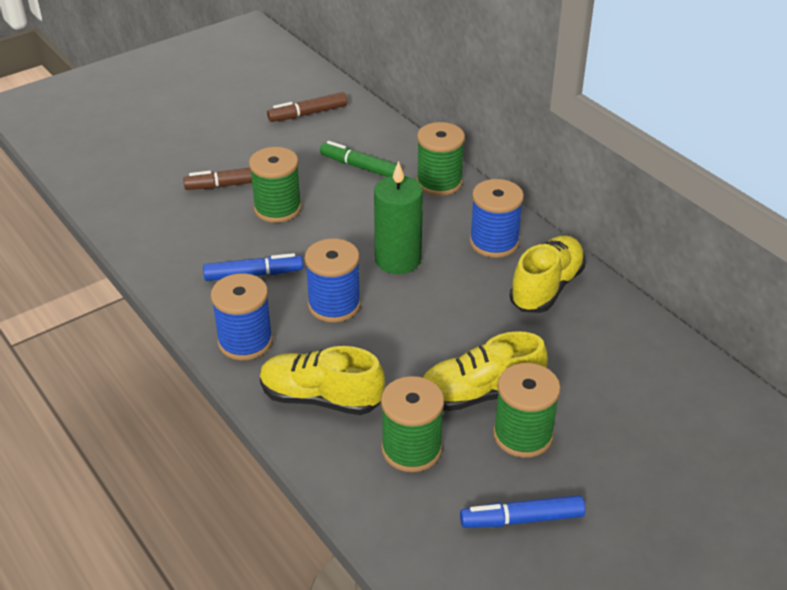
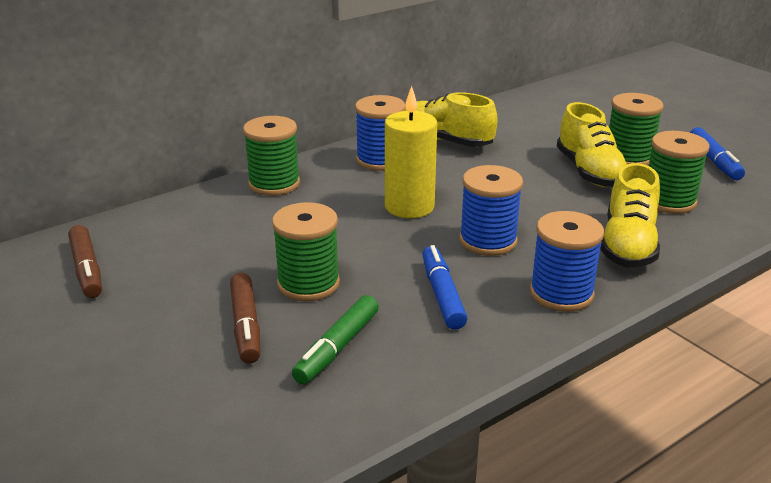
camera: 90 degrees left, 10 degrees down
green marker [320,141,397,177] -> green marker moved to [292,295,379,384]
green candle [374,161,423,274] -> yellow candle [385,86,437,218]

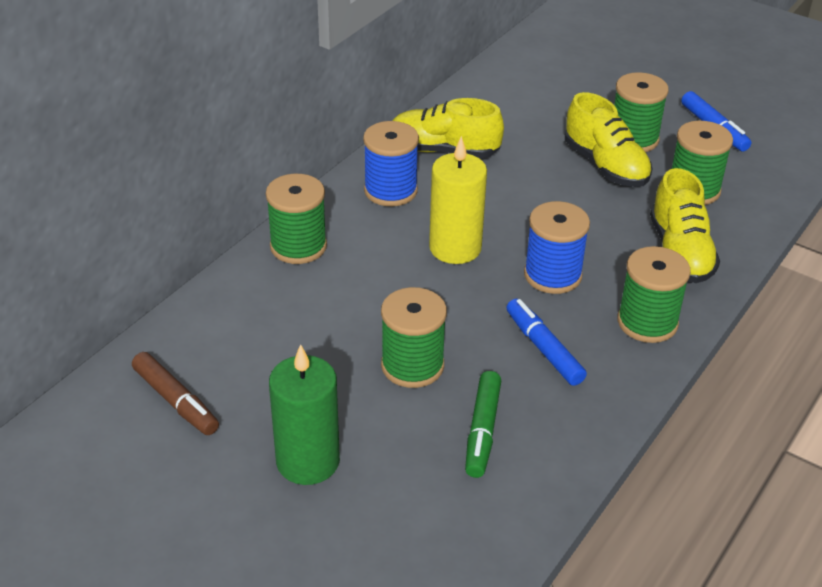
camera: 20 degrees left, 10 degrees up
brown marker [230,273,260,363] -> none
blue spool [530,211,604,312] -> green spool [617,246,691,343]
none -> green candle [269,344,340,485]

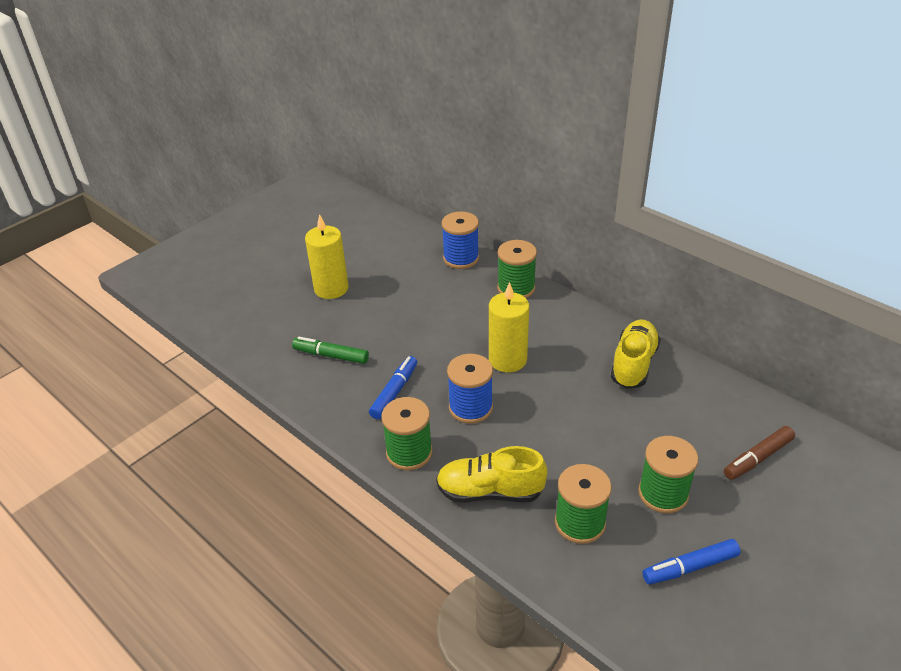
camera: 100 degrees right, 0 degrees up
brown marker [132,352,219,435] -> brown marker moved to [724,426,795,480]
green candle [269,344,340,485] -> yellow candle [305,214,349,299]
blue spool [363,121,419,206] -> blue spool moved to [442,211,479,269]
green spool [381,287,447,388] -> none
blue marker [506,298,587,386] -> blue marker turned 45 degrees counterclockwise [369,356,417,419]
yellow shoe [565,92,652,187] -> none

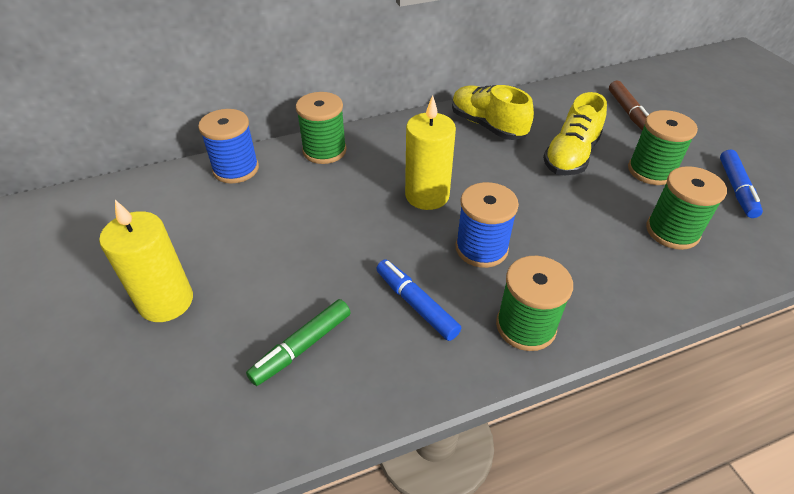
camera: 65 degrees left, 5 degrees up
yellow shoe [436,446,548,503] -> yellow shoe moved to [543,92,607,175]

